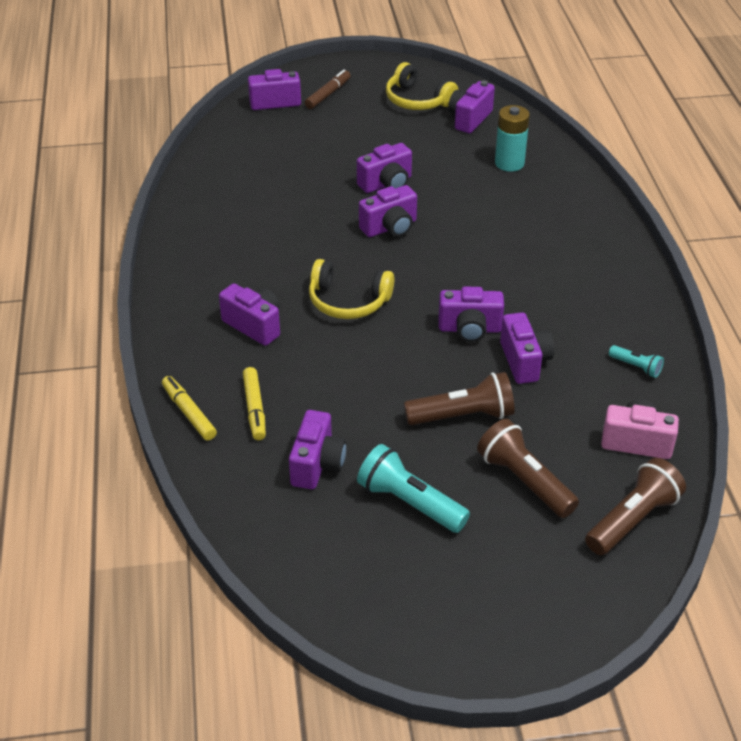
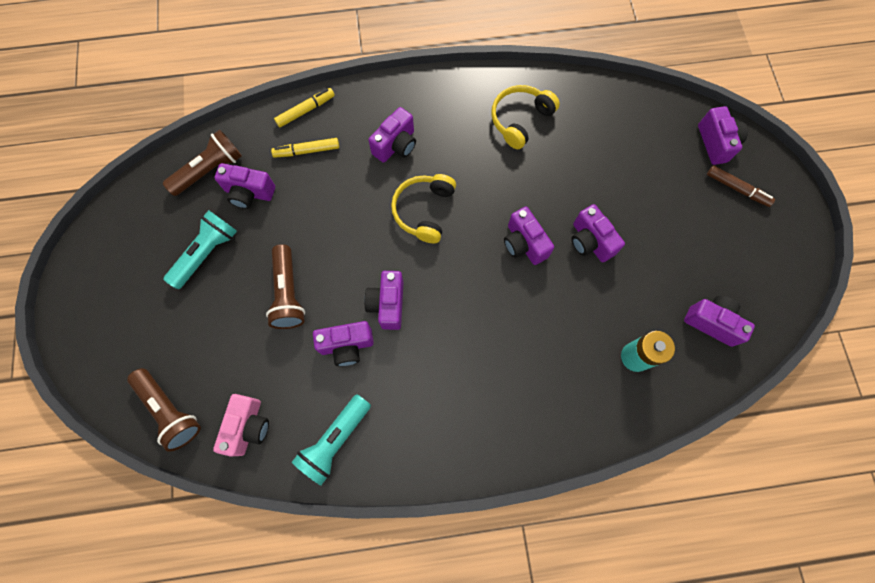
camera: 90 degrees right, 30 degrees up
yellow headphones [386,62,458,110] -> yellow headphones moved to [491,85,560,149]
brown flashlight [477,419,579,518] -> brown flashlight moved to [163,130,242,196]
turquoise flashlight [609,345,664,378] -> turquoise flashlight [292,394,371,485], size x1.92

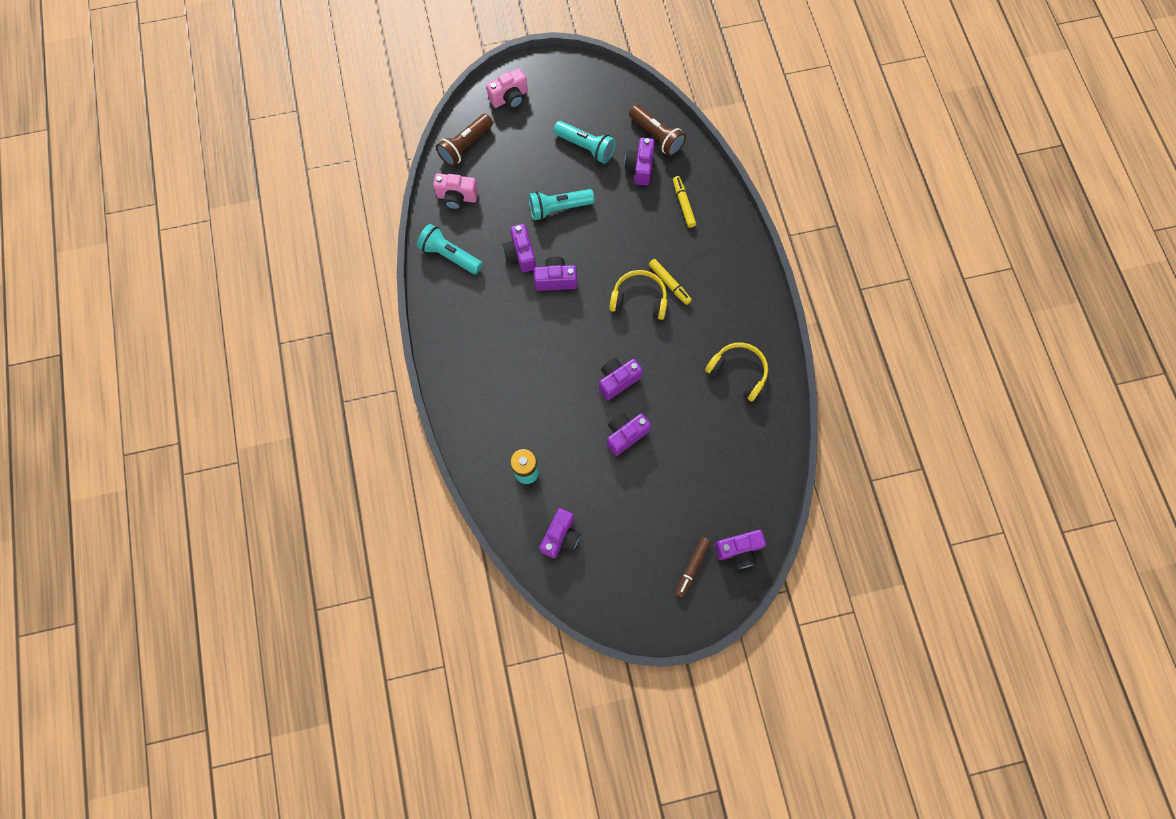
camera: 85 degrees right, 0 degrees up
brown flashlight [266,244,305,329] -> turquoise flashlight [528,189,594,220]
yellow marker [274,88,335,128] -> yellow marker moved to [649,259,692,305]
purple camera [368,107,416,163] -> none
none -> pink camera [486,68,528,108]

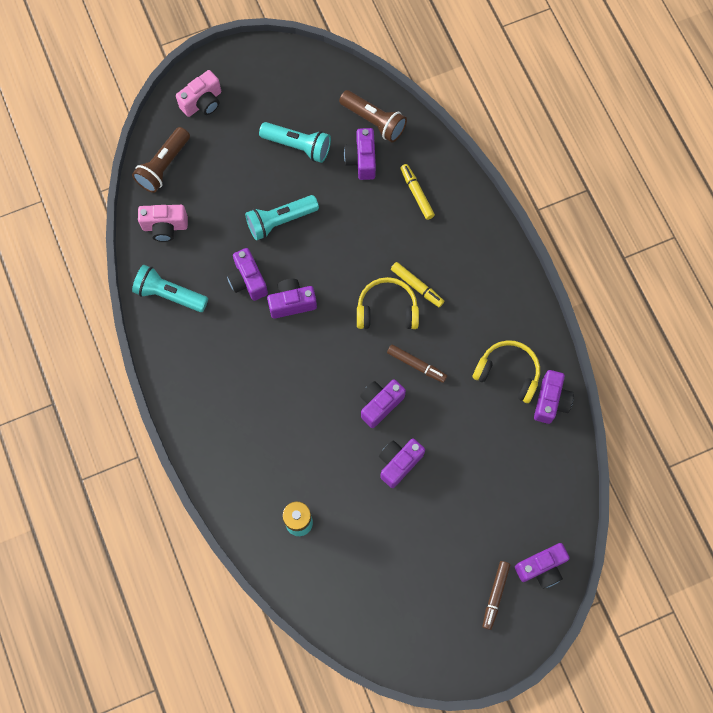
camera: 10 degrees left, 0 degrees up
purple camera [539,508,581,558] -> purple camera moved to [534,370,574,424]
none -> brown marker [387,344,447,383]

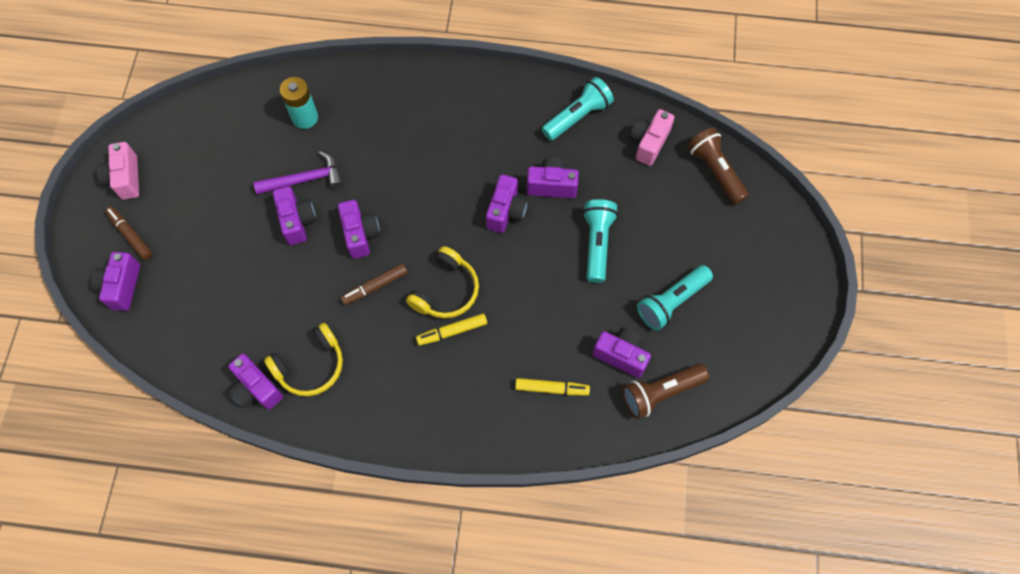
camera: 120 degrees right, 5 degrees down
pink camera [176,70,221,117] -> pink camera moved to [96,142,139,200]
none -> purple hammer [254,151,343,195]

